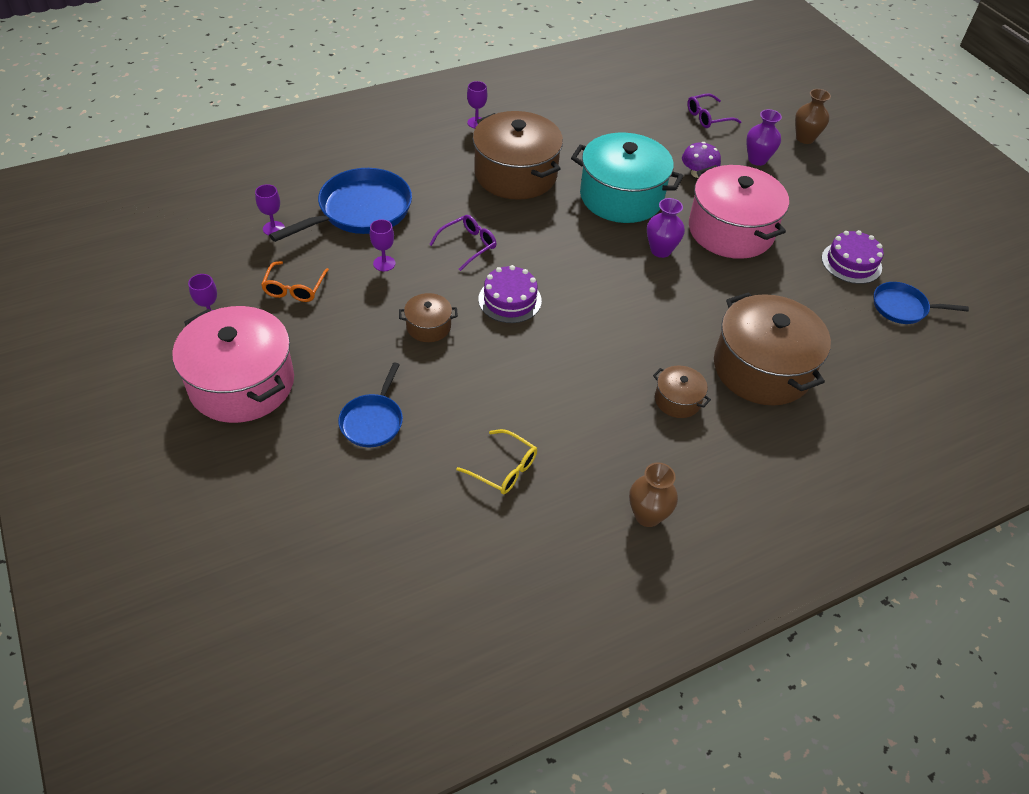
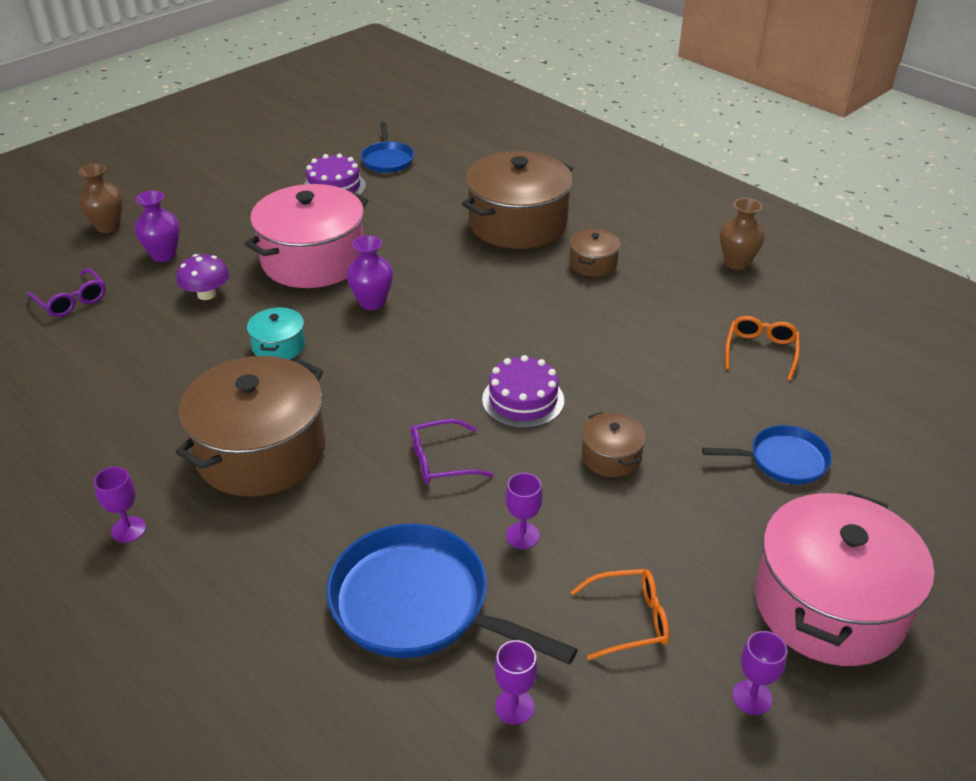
camera: 105 degrees left, 10 degrees down
purple glasses [429,215,496,271] -> purple glasses turned 45 degrees counterclockwise [411,419,494,484]
yellow glasses [456,429,537,494] -> orange glasses [725,316,800,380]
turquoise pot [571,133,683,223] -> turquoise pot [247,307,306,360], size x0.46

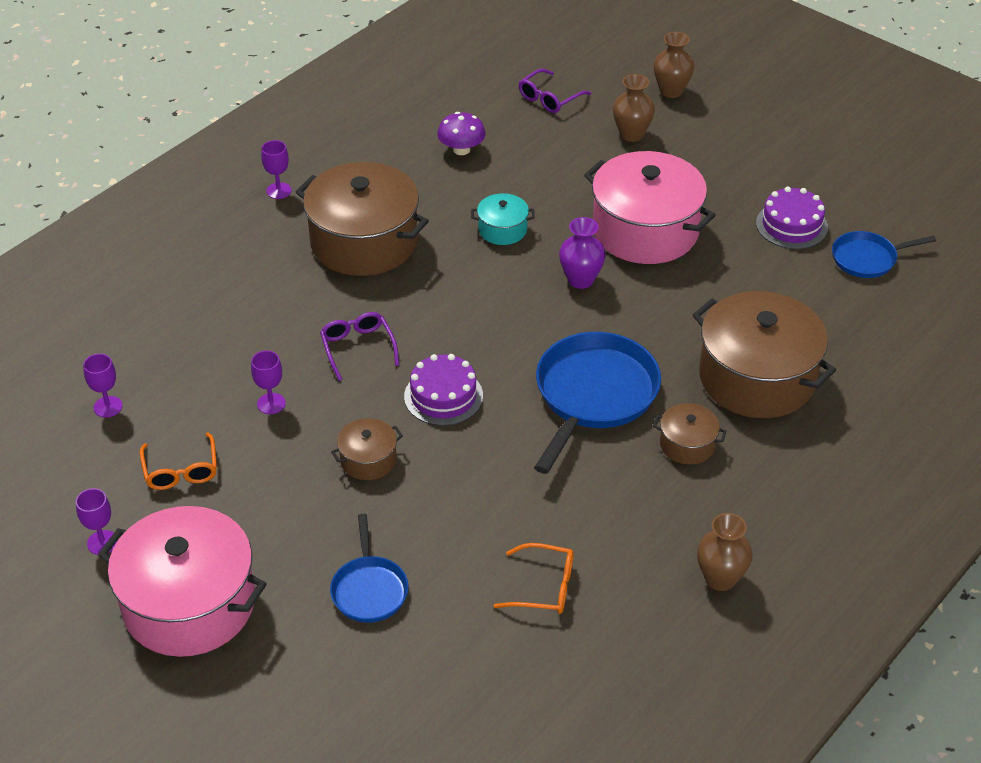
camera: 85 degrees right, 5 degrees up
purple vase [134,191,180,262] -> brown vase [613,74,655,142]
purple mushroom [176,254,229,300] -> purple mushroom moved to [437,112,485,155]
blue pan [326,524,578,665] -> blue pan moved to [534,332,661,474]

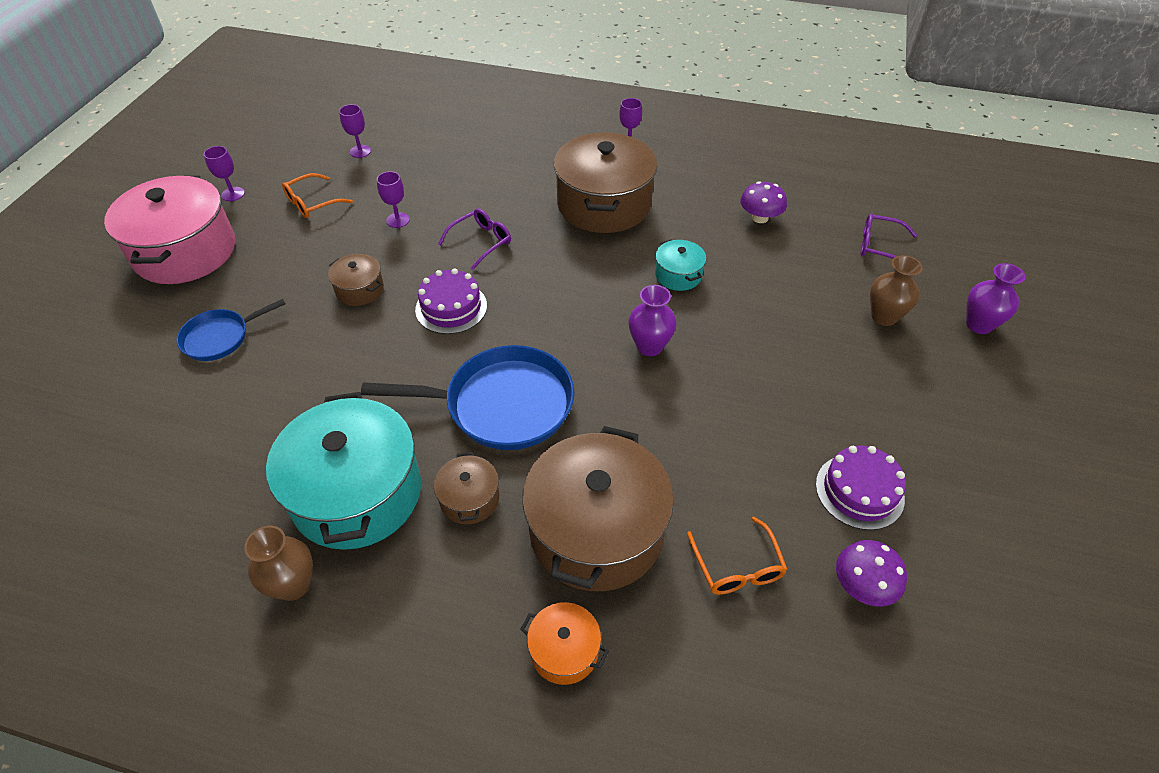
camera: 65 degrees right, 5 degrees up
orange glasses [494,543,573,614] -> orange glasses moved to [687,517,787,595]
pink pot [584,151,715,264] -> none
brown vase [654,32,695,98] -> purple vase [966,263,1025,334]
blue pan [832,231,936,278] -> purple mushroom [836,540,907,606]
none -> turquoise pot [266,392,421,550]
none -> orange pot [520,602,609,685]

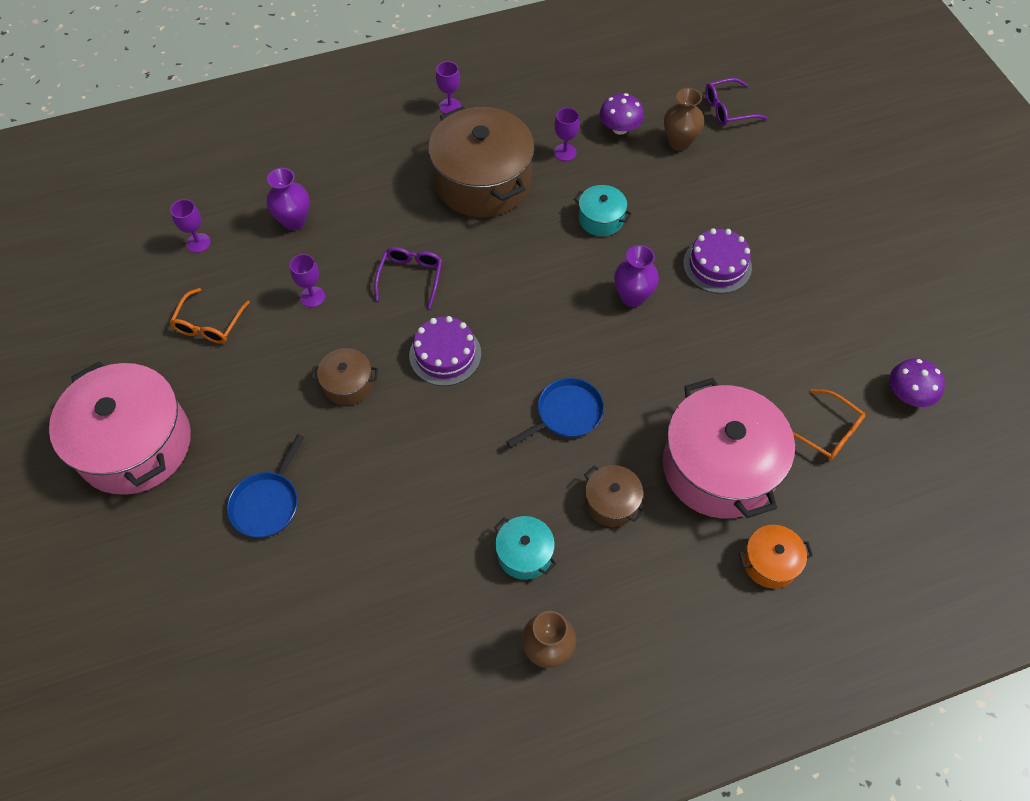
camera: 35 degrees left, 10 degrees up
purple goblet [204,146,245,201] -> purple goblet moved to [554,108,580,161]
turquoise pot [266,392,421,550] -> turquoise pot [494,516,556,580], size x0.46
blue pan [361,345,575,450] -> blue pan [506,378,604,448], size x0.56
brown pot [522,426,674,591] -> pink pot [663,378,795,518]
purple cake [816,446,906,530] -> purple cake moved to [683,228,752,294]
brown vase [870,255,922,326] -> brown vase moved to [664,88,704,151]
purple vase [966,263,1025,334] -> purple vase moved to [267,168,310,230]

